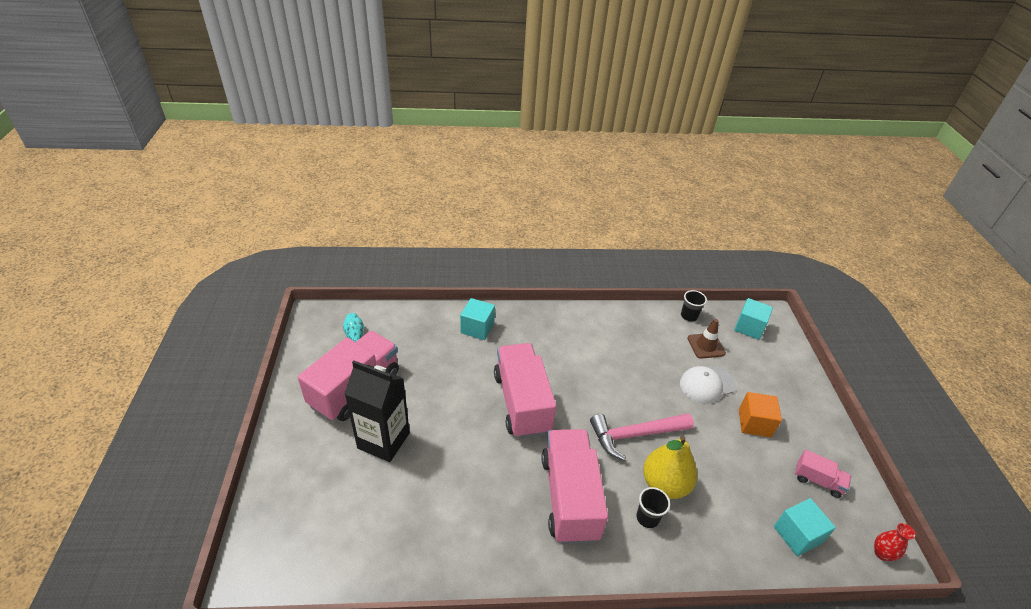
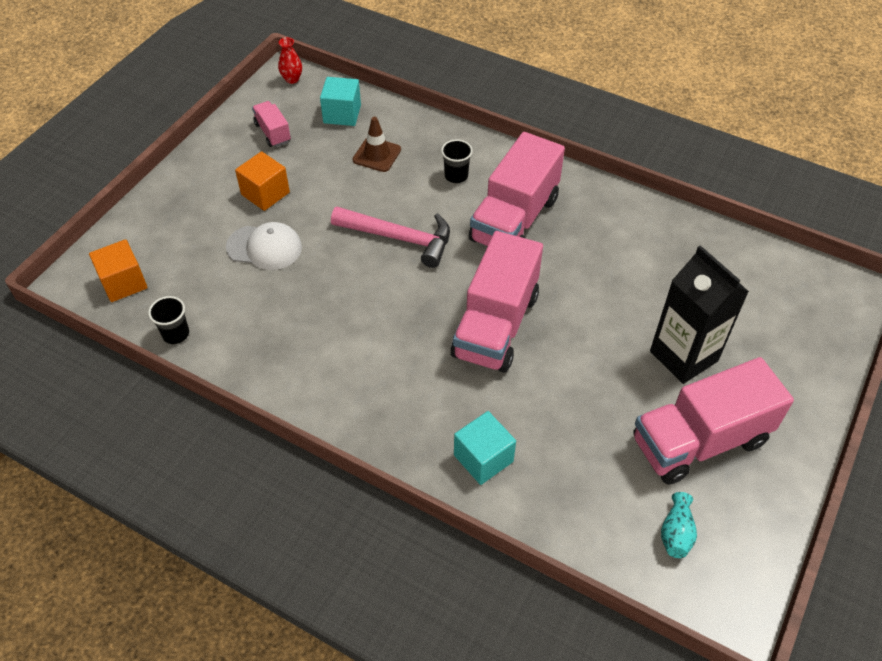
camera: 145 degrees left, 10 degrees up
yellow pear [643,435,697,499] -> none
brown traffic cone [688,319,726,359] -> brown traffic cone moved to [353,117,401,172]
turquoise cube [734,298,773,340] -> orange cube [89,239,148,302]

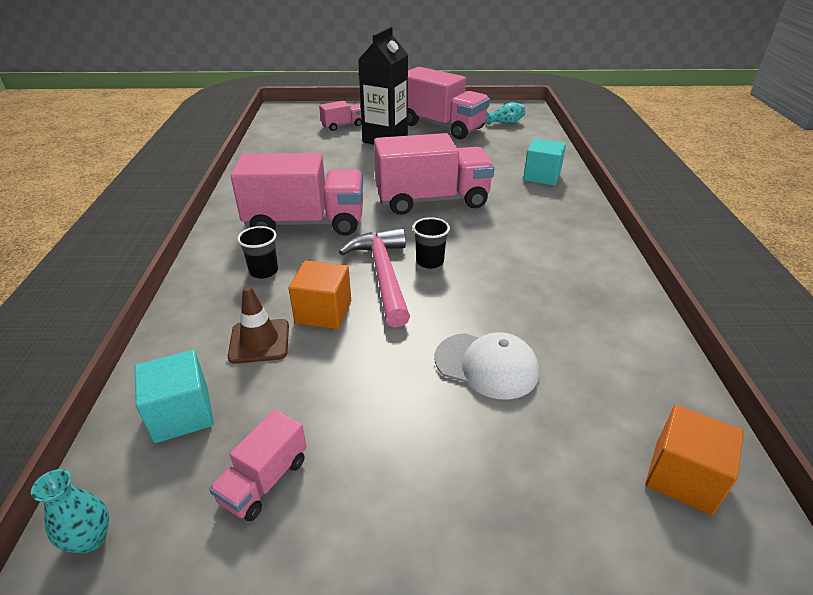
camera: 120 degrees left, 15 degrees down
black cup [148,296,189,344] -> black cup moved to [413,217,450,269]
white cap [226,222,302,270] -> white cap turned 135 degrees clockwise [435,332,539,400]
orange cube [235,151,290,211] -> orange cube moved to [289,260,351,329]
red vase [278,37,302,84] -> turquoise vase [31,469,109,553]
none -> pink truck [319,101,362,131]

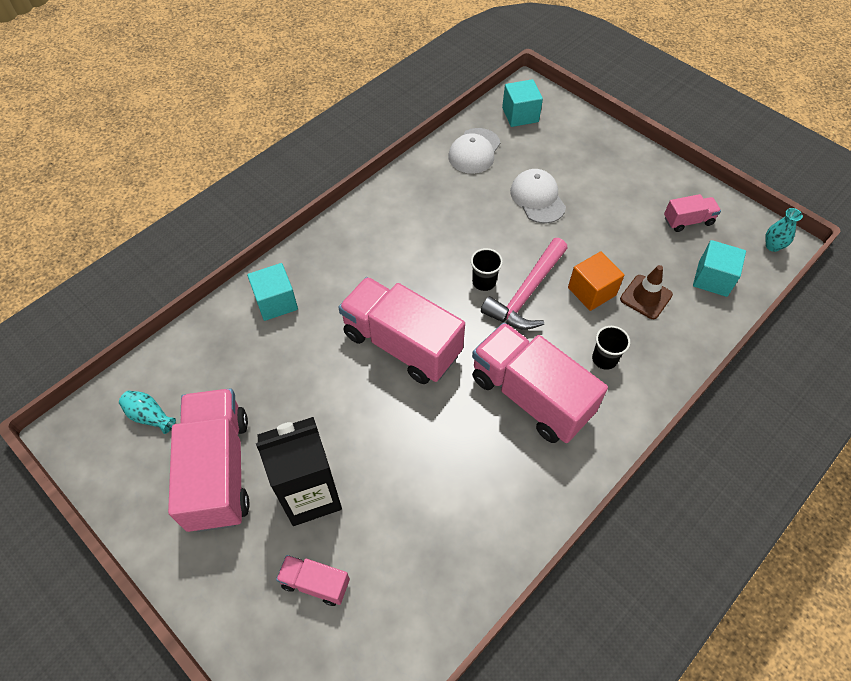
camera: 135 degrees left, 20 degrees up
orange cube [645,405,744,515] -> turquoise cube [502,79,543,127]
none -> white cap [448,128,501,174]

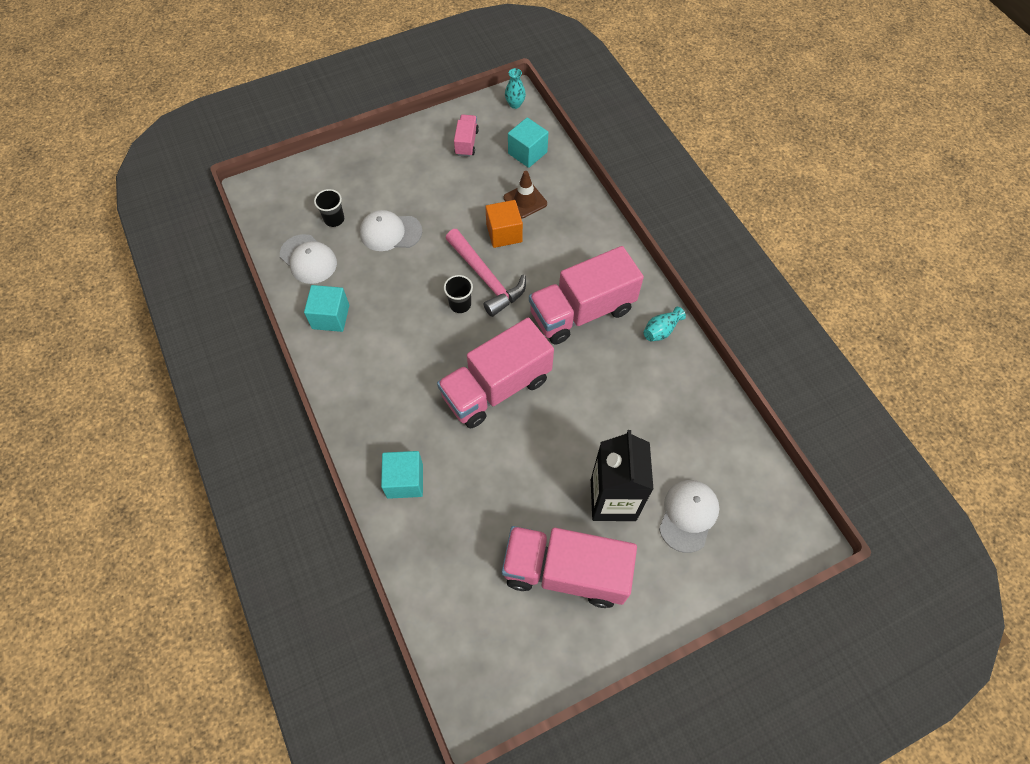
camera: 70 degrees left, 5 degrees up
turquoise vase [119,391,176,434] -> turquoise vase moved to [643,307,686,341]
pink truck [276,555,350,606] -> white cap [659,480,719,553]
turquoise cube [502,79,543,127] -> turquoise cube moved to [304,285,349,332]
black cup [592,326,630,370] -> black cup moved to [314,189,344,227]

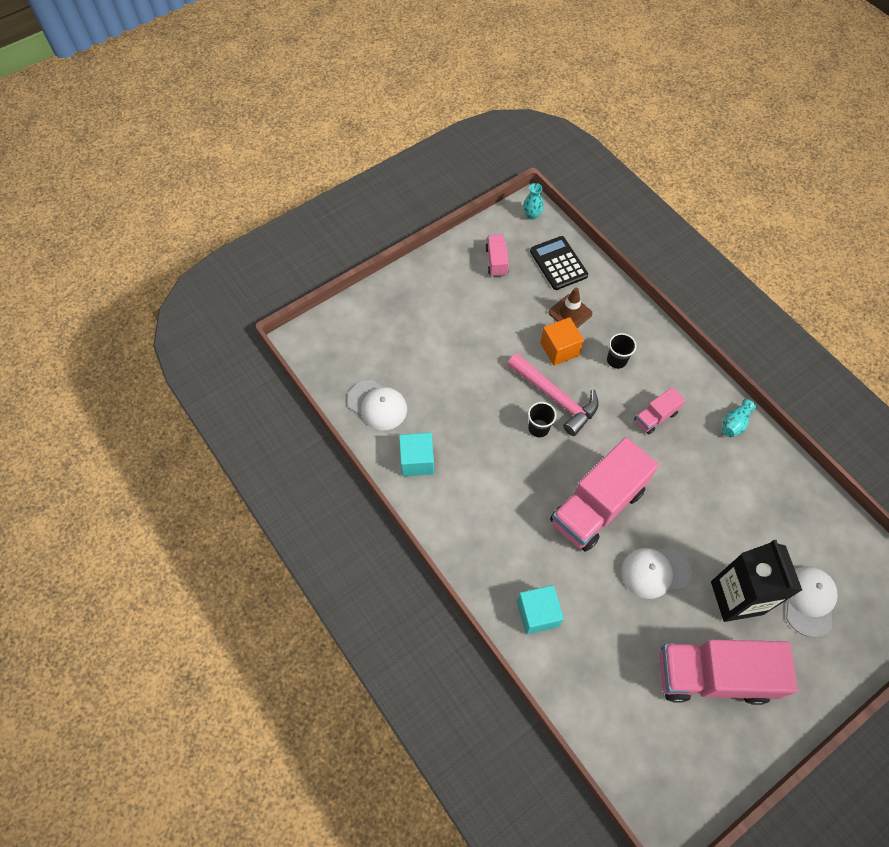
camera: 10 degrees left, 0 degrees up
black cup [314,189,344,227] -> black cup moved to [607,333,636,369]
white cap [360,210,422,251] -> white cap moved to [621,547,692,599]
turquoise cube [508,118,548,168] -> black calculator [530,236,588,290]
pink truck [529,246,644,345] -> pink truck [634,387,685,434], size x0.47

